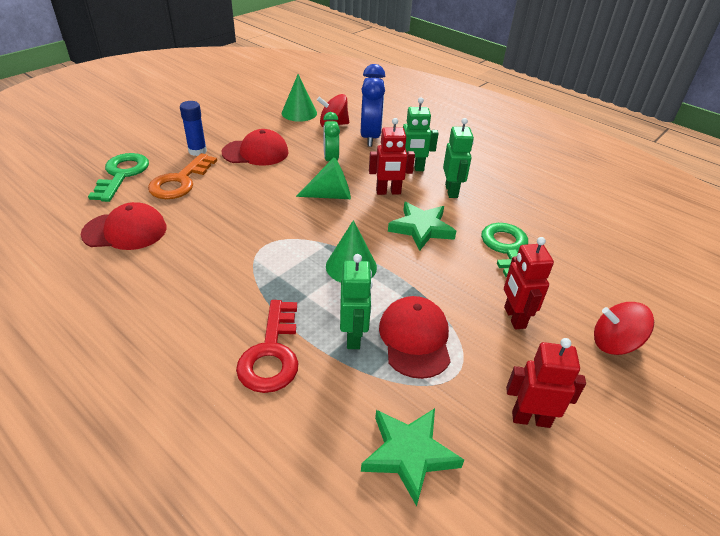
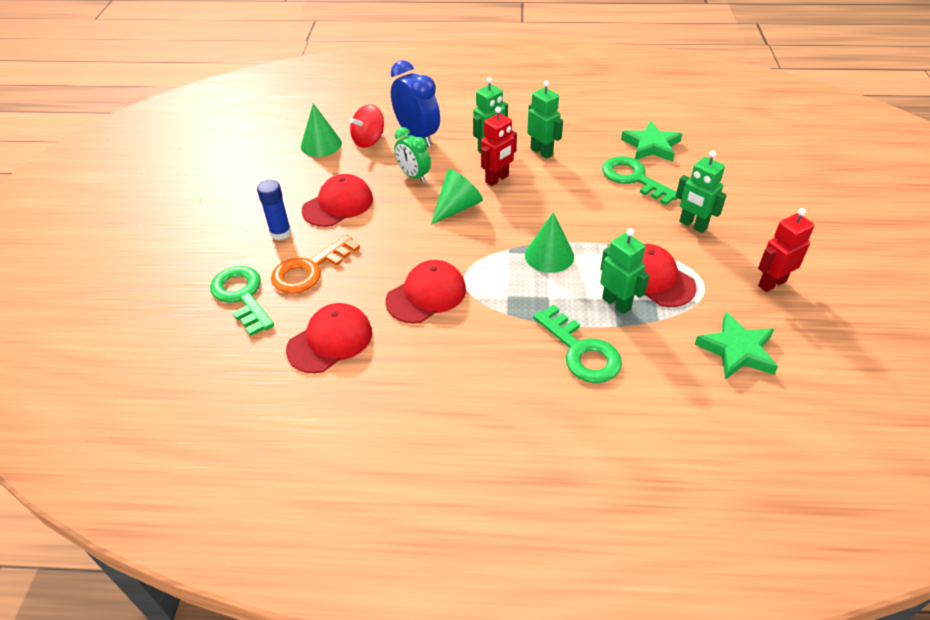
camera: 35 degrees left, 5 degrees up
orange key [148,153,217,199] -> orange key turned 60 degrees clockwise [271,235,360,294]
red key [236,300,298,393] -> green key [533,305,622,383]
green star [388,202,456,251] -> green star moved to [621,121,682,162]
red robot [504,237,554,329] -> green robot [675,151,727,233]
red spinning top [594,302,654,355] -> none
none -> red cap [385,260,466,323]

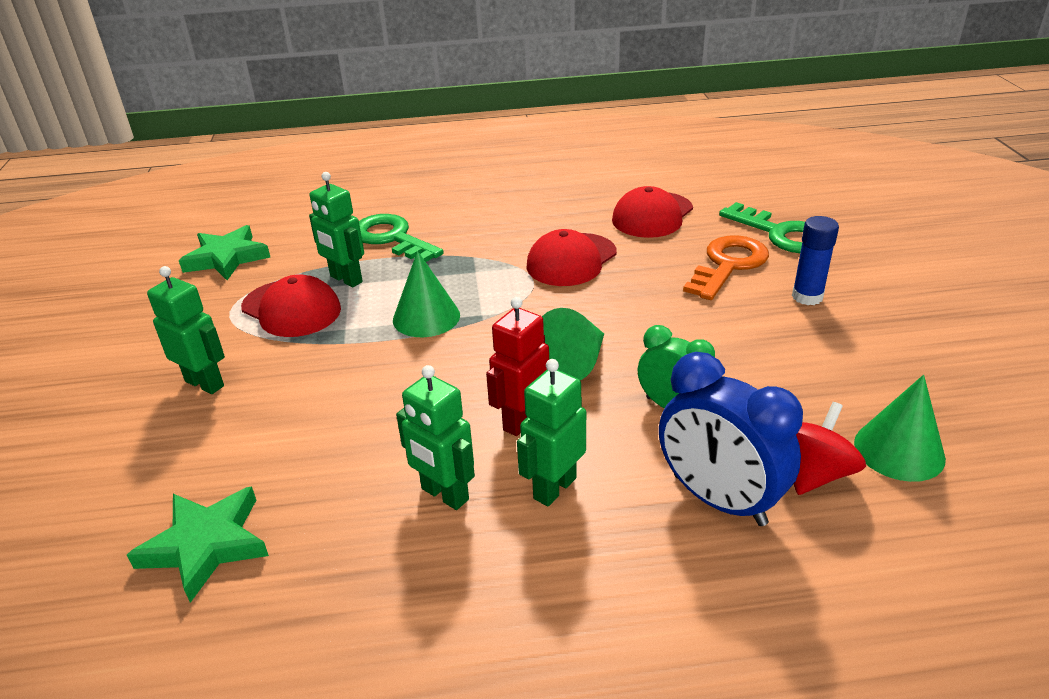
camera: 170 degrees right, 10 degrees down
red cap [302,174,373,227] -> none
green key [602,156,678,205] -> none
red robot [758,208,815,292] -> none

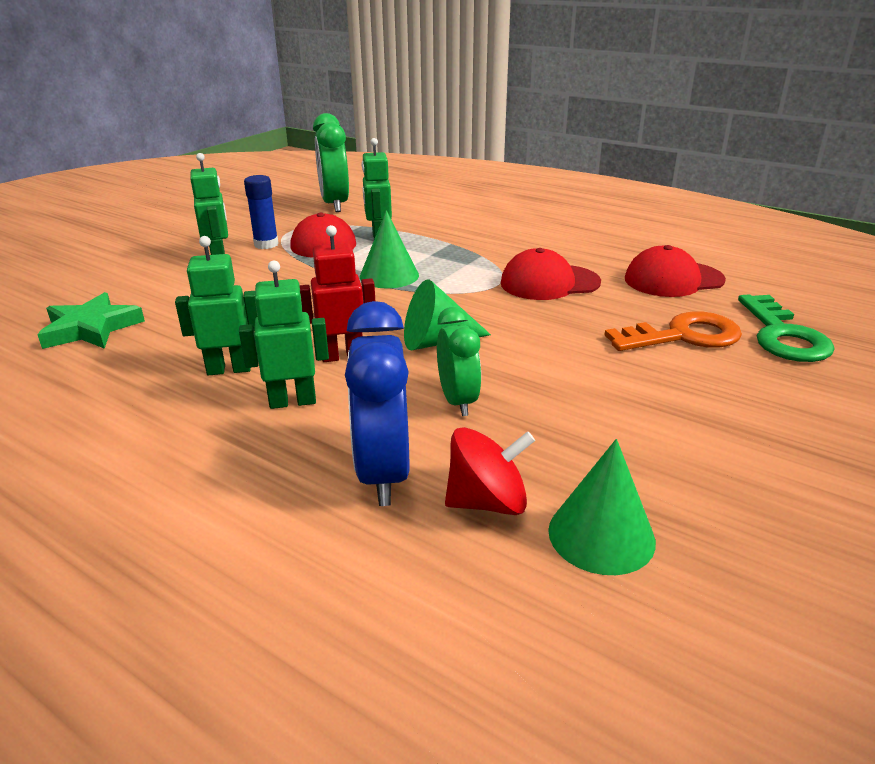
camera: 40 degrees right, 5 degrees down
green star [179,225,271,280] -> green clock [313,113,349,212]
green key [359,214,444,262] -> none
green robot [396,365,475,510] -> green robot turned 90 degrees clockwise [175,236,258,375]
blue glue stick [792,216,839,305] -> blue glue stick moved to [244,175,279,249]

